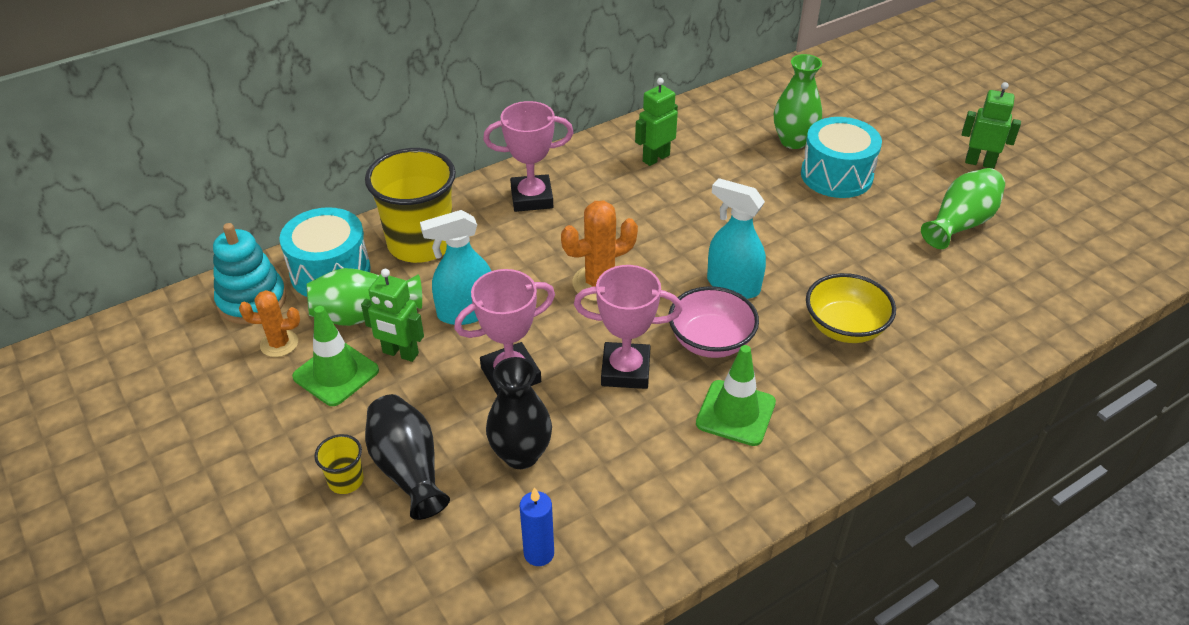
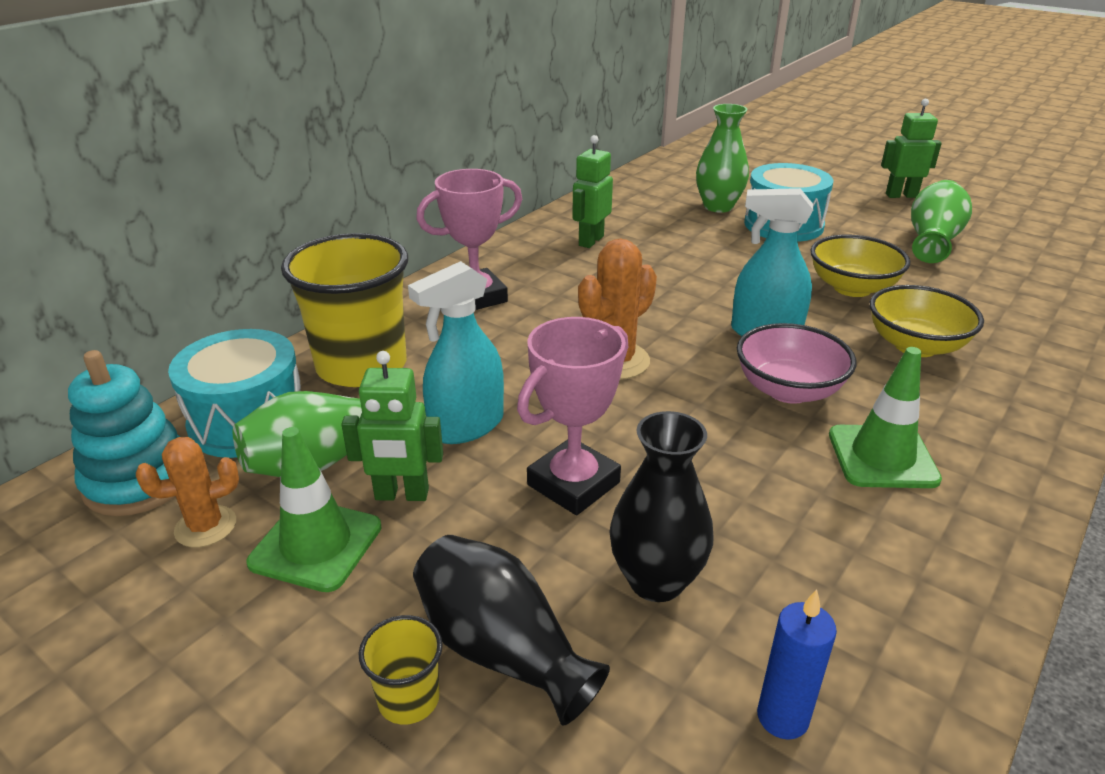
camera: 20 degrees left, 10 degrees down
pink trophy [574,265,682,389] -> none
none -> yellow bowl [810,235,910,297]

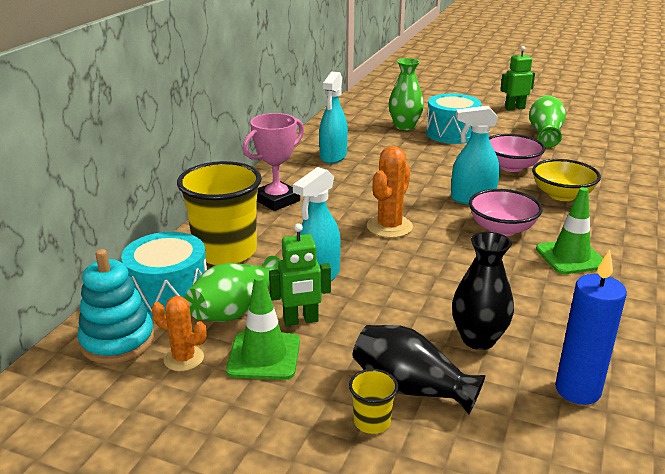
camera: 15 degrees left, 5 degrees down
orange cactus [136,437,239,547] -> orange cactus turned 60 degrees clockwise [152,296,207,371]
pink trophy [517,317,628,515] -> none
green robot [572,135,613,248] -> turquoise spray bottle [319,71,348,164]
blue candle [757,589,837,740] -> blue candle [555,250,627,405], size x1.55
yellow bowl [810,235,910,297] -> pink bowl [489,134,545,172]

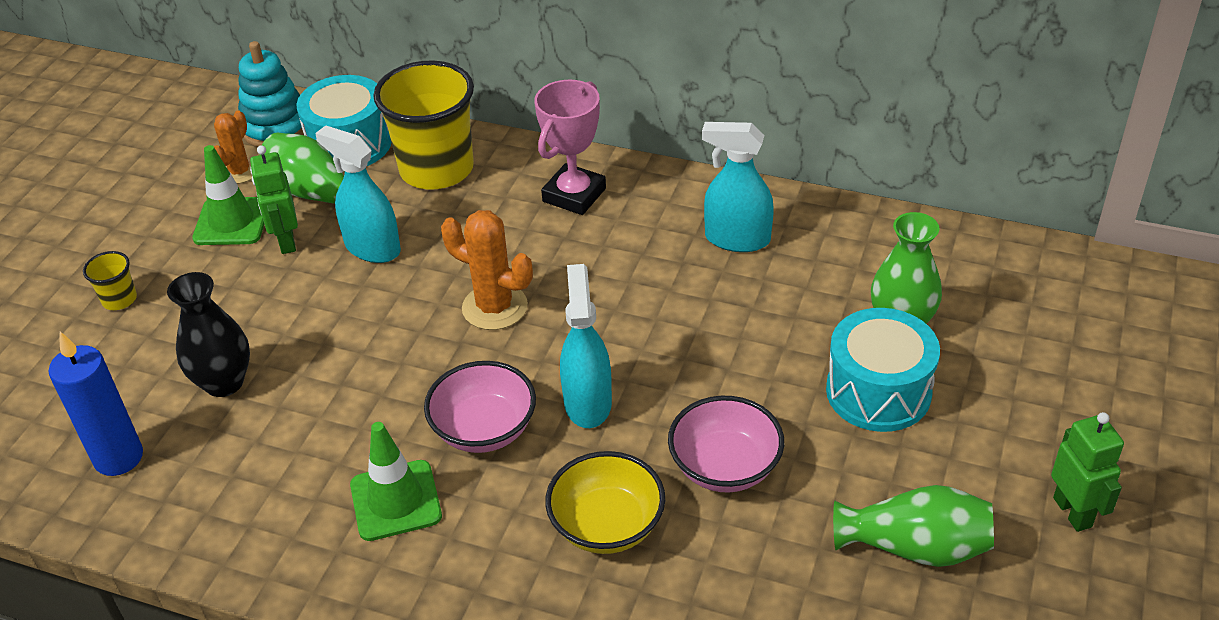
camera: 90 degrees right, 15 degrees up
pink trophy [243,113,304,211] -> pink trophy turned 75 degrees clockwise [534,80,606,215]
black vase [352,325,486,414] -> none

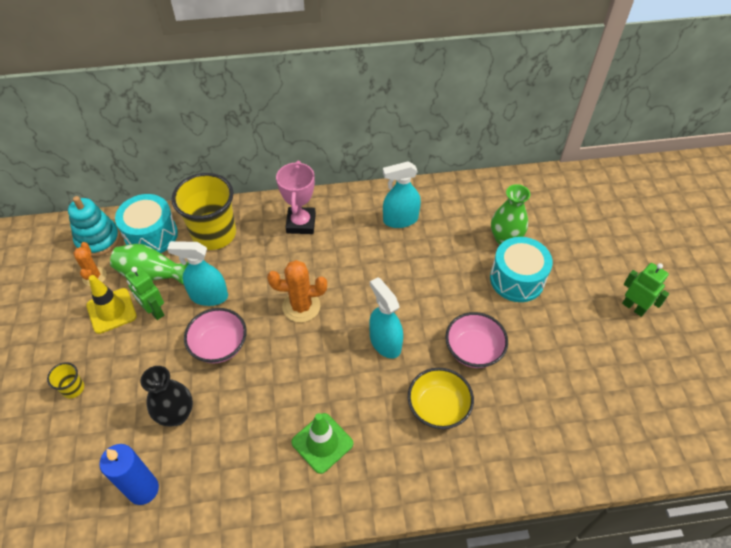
camera: 30 degrees left, 10 degrees up
green traffic cone [192,145,264,245] -> yellow traffic cone [86,275,137,334]
pink bowl [424,361,536,453] -> pink bowl moved to [184,308,247,364]
green vase [833,485,994,567] -> none

